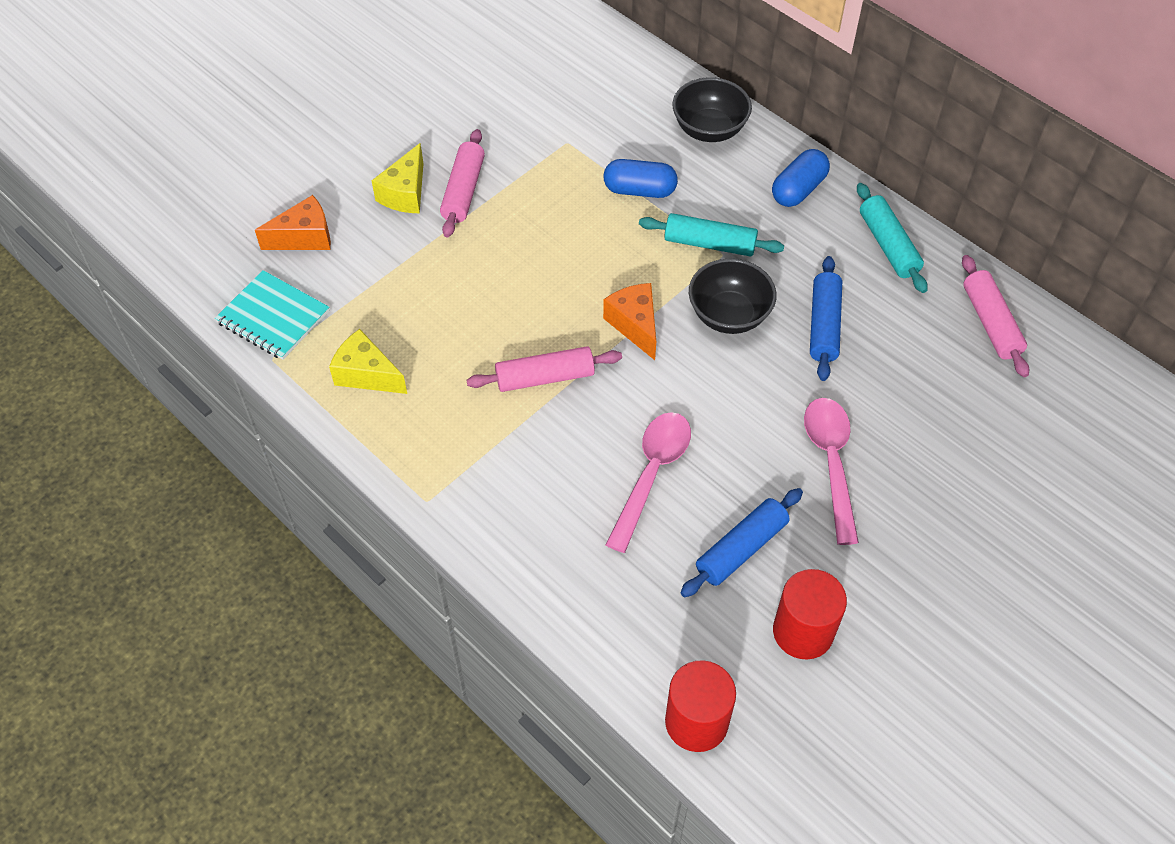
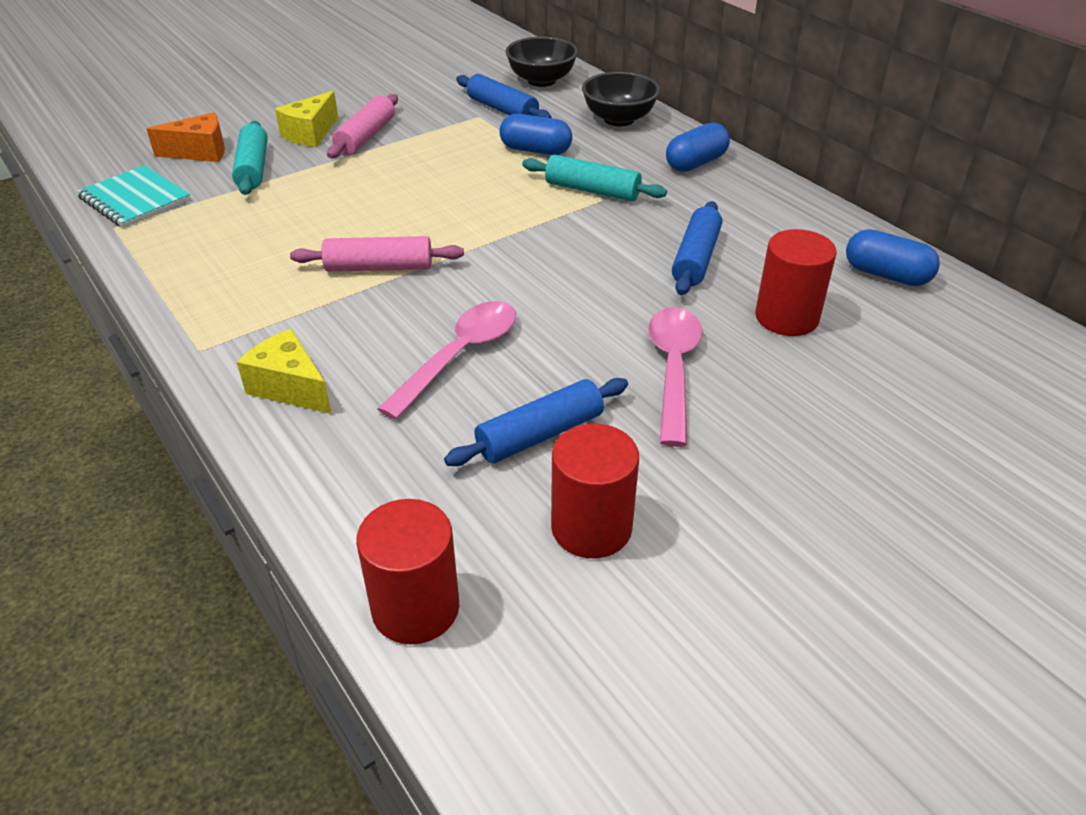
camera: 10 degrees right, 15 degrees down
yellow cheese [329,329,407,394] -> yellow cheese moved to [237,329,332,414]
orange cheese [603,283,656,360] -> none
black bowl [689,259,777,334] -> black bowl moved to [505,37,578,87]
turquoise rolling pin [857,183,928,293] -> turquoise rolling pin moved to [232,121,268,195]
pink rolling pin [962,255,1029,377] -> blue capsule [846,229,940,286]
none -> blue rolling pin [456,74,552,118]
none -> red cylinder [755,229,837,336]

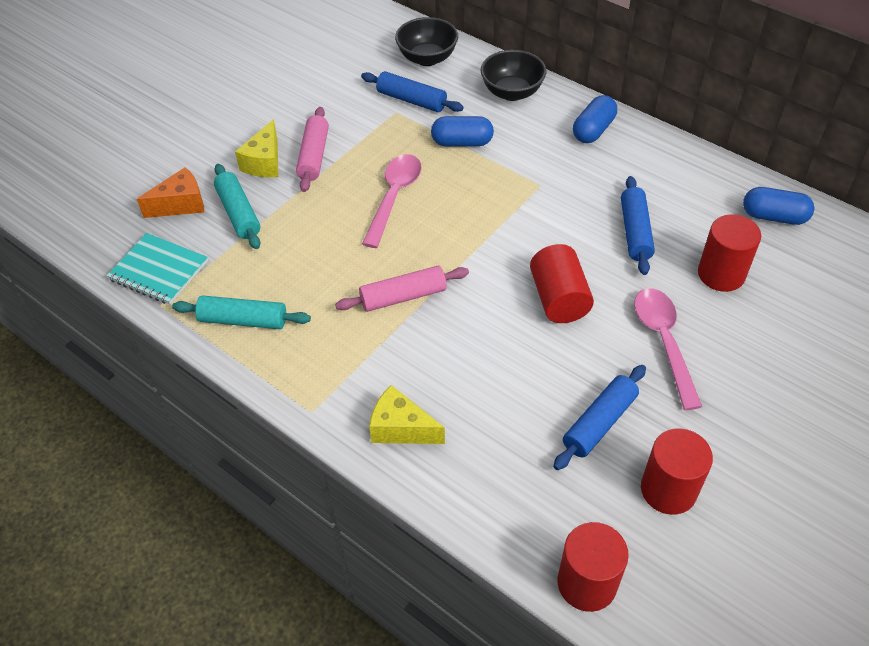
camera: 15 degrees left, 10 degrees up
pink spoon [378,301,516,420] -> pink spoon moved to [362,154,422,248]
turquoise rolling pin [522,155,667,202] -> turquoise rolling pin moved to [172,295,311,329]
none -> red cylinder [530,244,594,323]

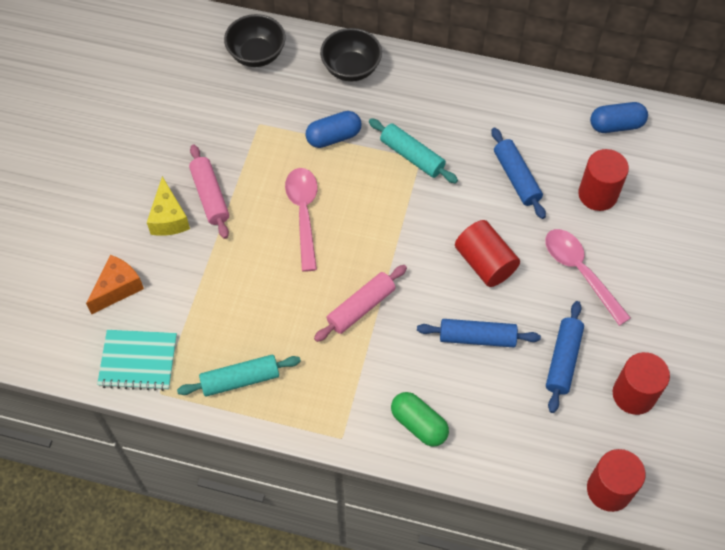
camera: 25 degrees left, 10 degrees up
turquoise rolling pin [214,164,260,249] -> turquoise rolling pin moved to [369,118,458,183]
blue rolling pin [361,71,463,112] -> blue rolling pin moved to [417,319,541,347]
yellow cheese [369,385,445,444] -> green capsule [391,392,449,446]
blue capsule [573,95,617,143] -> none

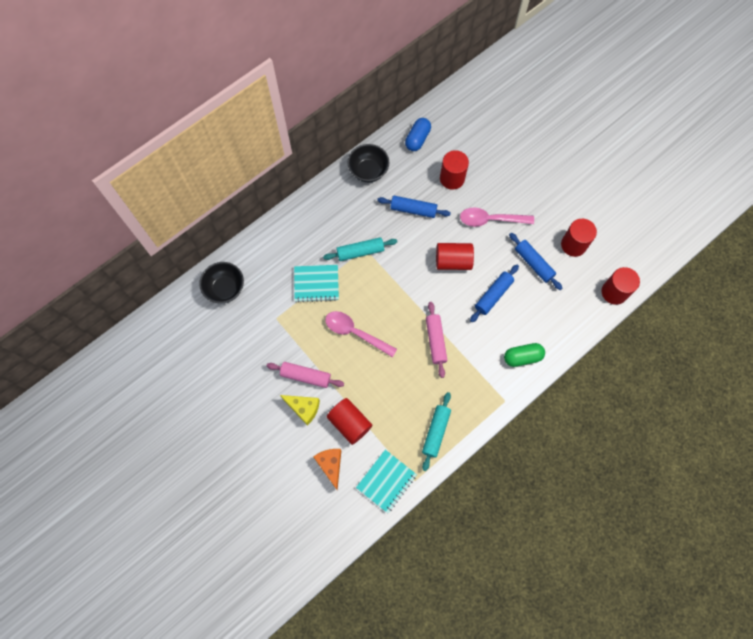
camera: 55 degrees left, 10 degrees up
blue capsule [305,111,362,148] -> turquoise notebook [294,265,339,303]
black bowl [320,28,382,82] -> black bowl moved to [347,144,389,183]
none -> red cylinder [327,398,372,445]

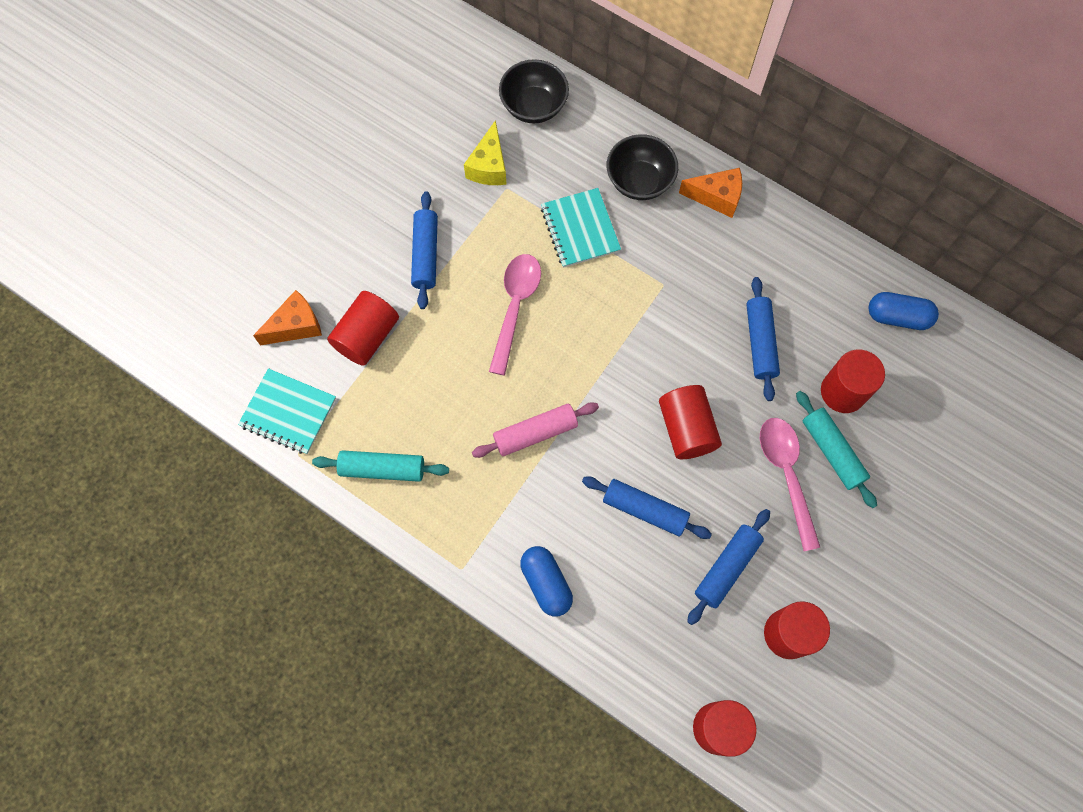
camera: 75 degrees right, 0 degrees up
pink rolling pin [267,362,344,388] -> blue rolling pin [411,191,438,309]
yellow cheese [280,395,320,426] -> yellow cheese moved to [464,120,507,185]
turquoise rolling pin [323,237,397,261] -> turquoise rolling pin moved to [796,391,877,508]
black bowl [347,144,389,183] -> black bowl moved to [607,134,678,200]
green capsule [504,343,545,367] -> blue capsule [520,546,573,616]
none -> orange cheese [679,168,742,218]

